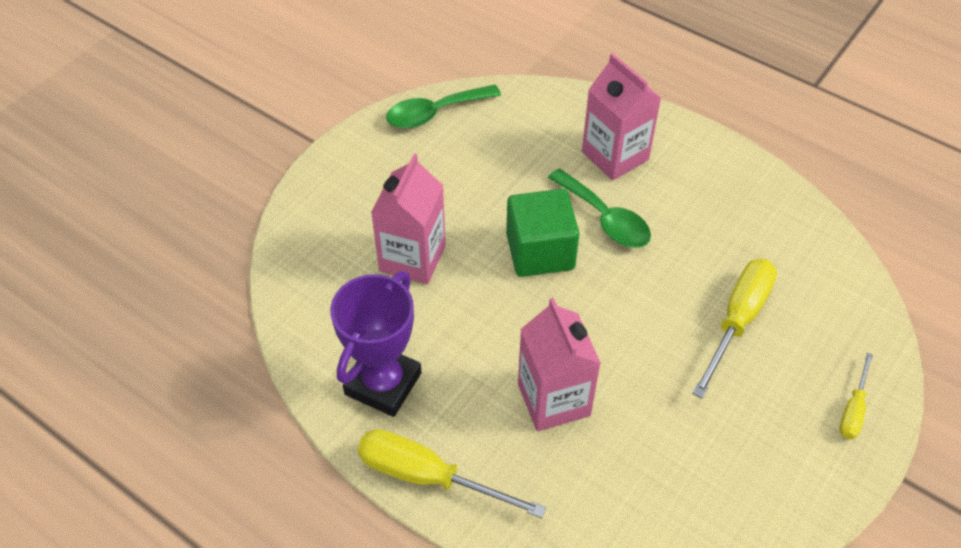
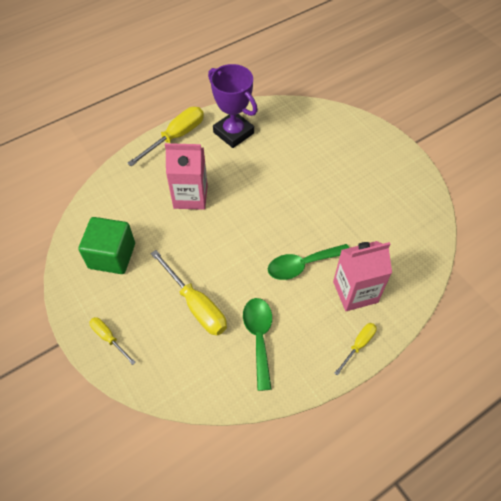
camera: 110 degrees right, 5 degrees up
pink carton [371,154,446,284] -> none
green spoon [386,84,501,128] -> green spoon moved to [243,298,272,391]
green cube [506,189,579,277] -> green cube moved to [79,217,135,274]
none -> yellow screwdriver [335,323,377,376]

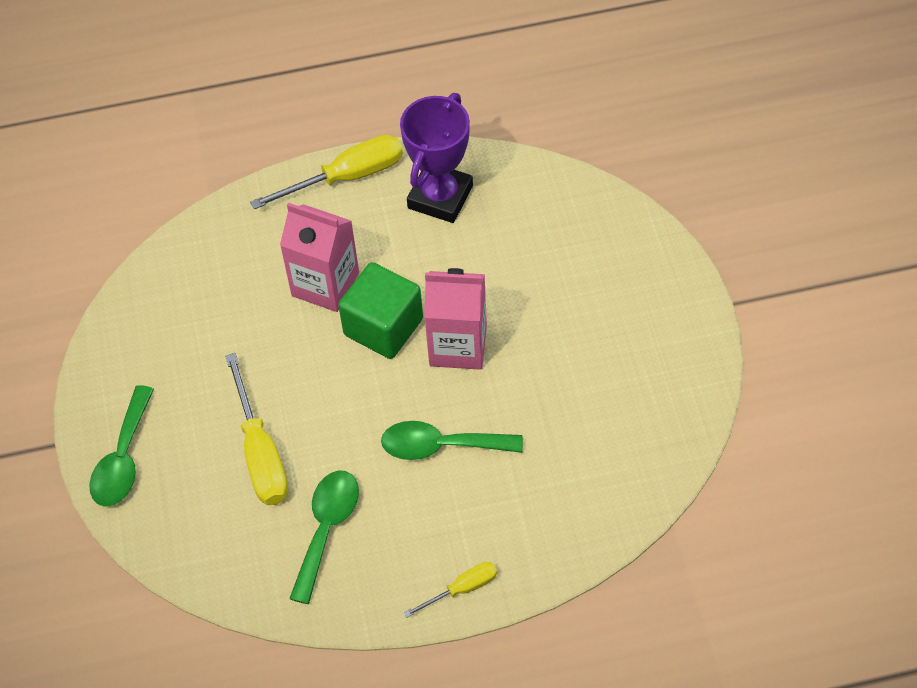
camera: 25 degrees right, 0 degrees up
green cube [79,217,135,274] -> green cube moved to [338,262,423,359]
yellow screwdriver [89,317,136,365] -> green spoon [89,385,154,506]
purple trophy [208,64,258,148] -> purple trophy turned 45 degrees clockwise [400,93,473,223]
pink carton [333,241,392,311] -> pink carton moved to [424,268,487,370]

